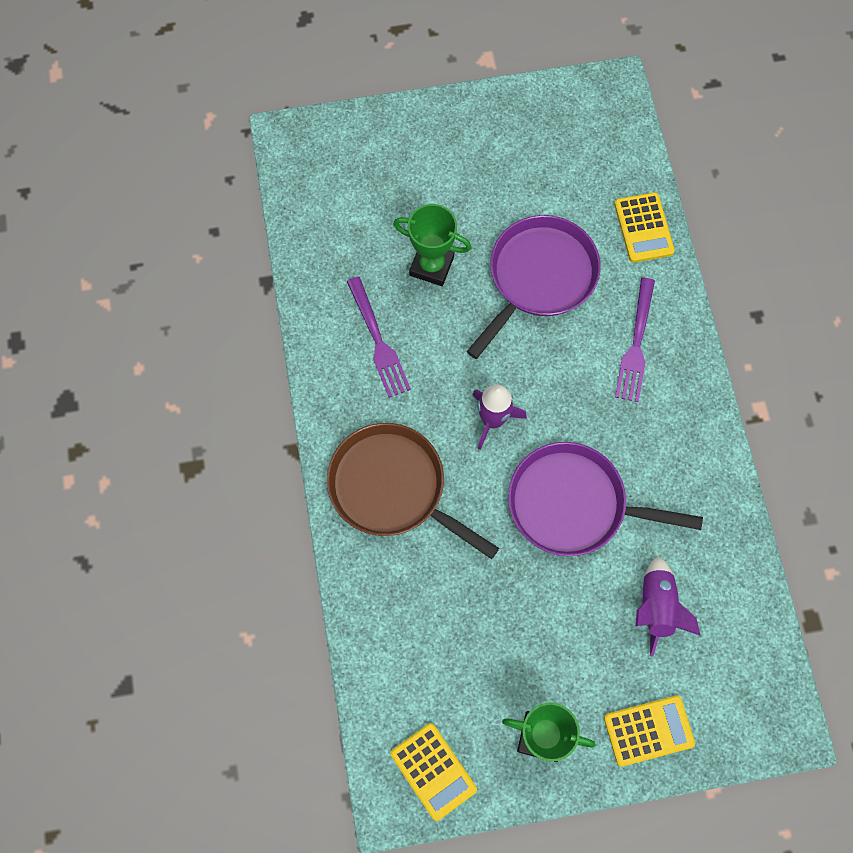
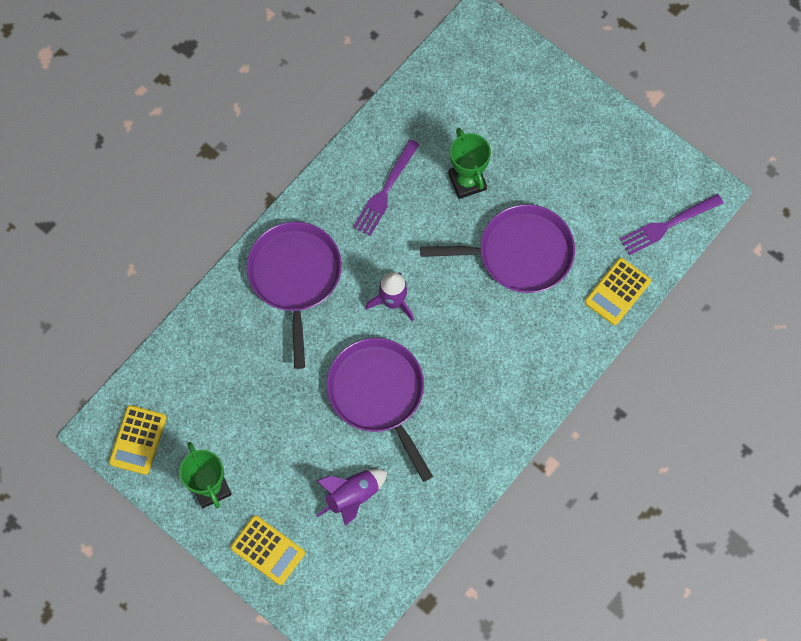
camera: 50 degrees right, 0 degrees up
brown pan [327,423,499,559] -> purple pan [247,222,342,369]
purple fork [615,278,655,402] -> purple fork moved to [620,194,724,255]

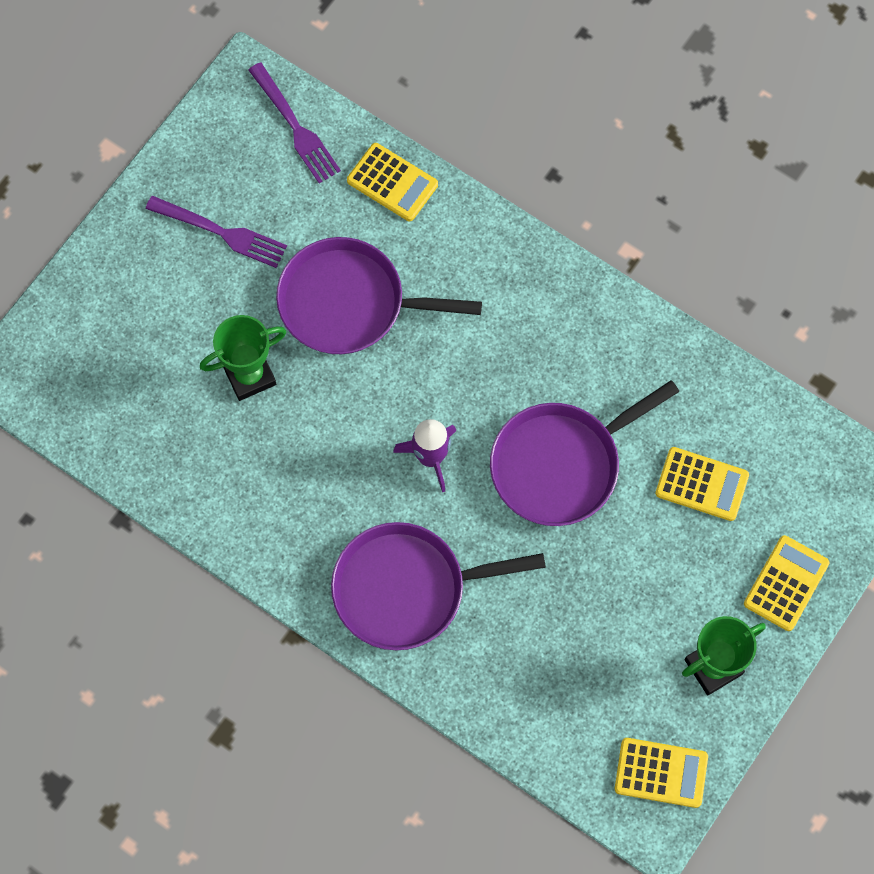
camera: 95 degrees left, 0 degrees up
purple rocket [316,469,388,526] -> yellow calculator [655,447,749,521]
purple fork [353,139,420,236] -> purple fork moved to [146,196,287,268]
purple pan [420,204,575,293] -> purple pan turned 75 degrees counterclockwise [276,237,482,354]

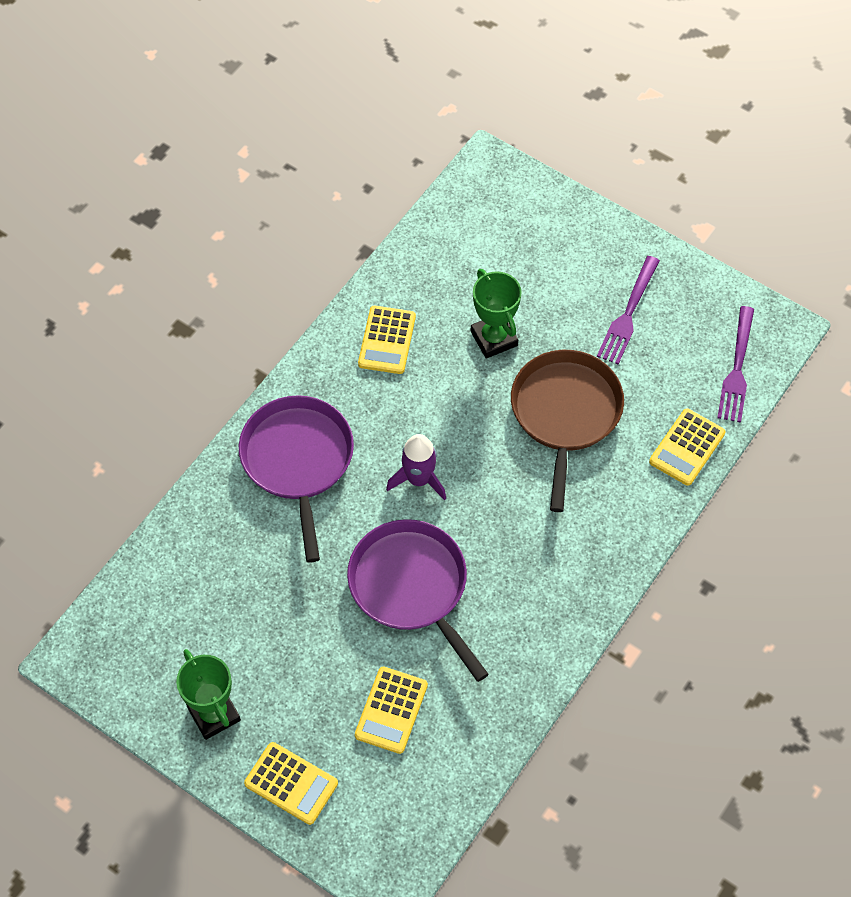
camera: 90 degrees right, 10 degrees down
purple fork [248,63,341,183] -> purple fork turned 45 degrees counterclockwise [717,306,754,423]
purple pan [276,237,482,354] -> brown pan [511,350,624,512]
yellow calculator [615,738,708,808] -> yellow calculator moved to [358,305,416,374]

